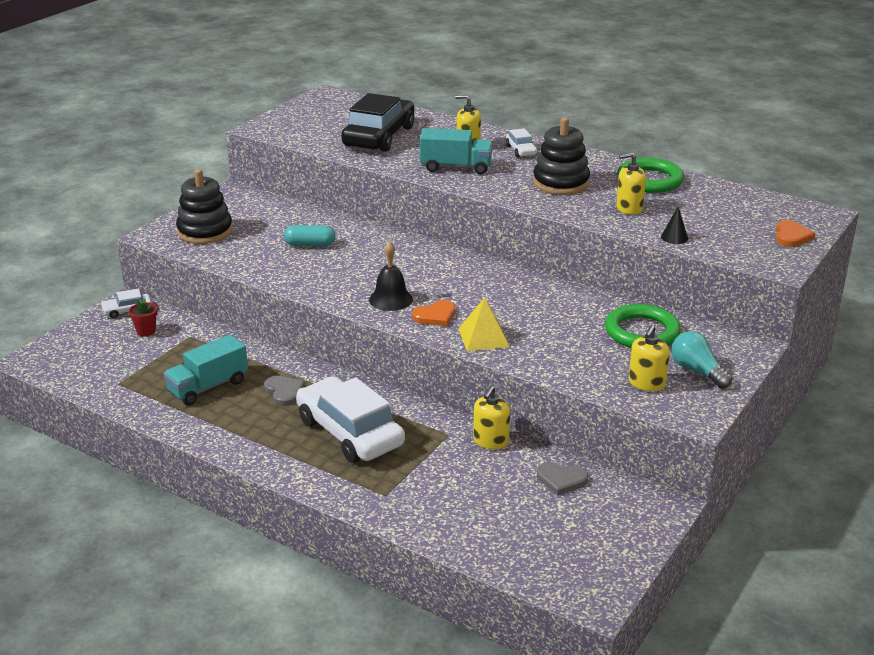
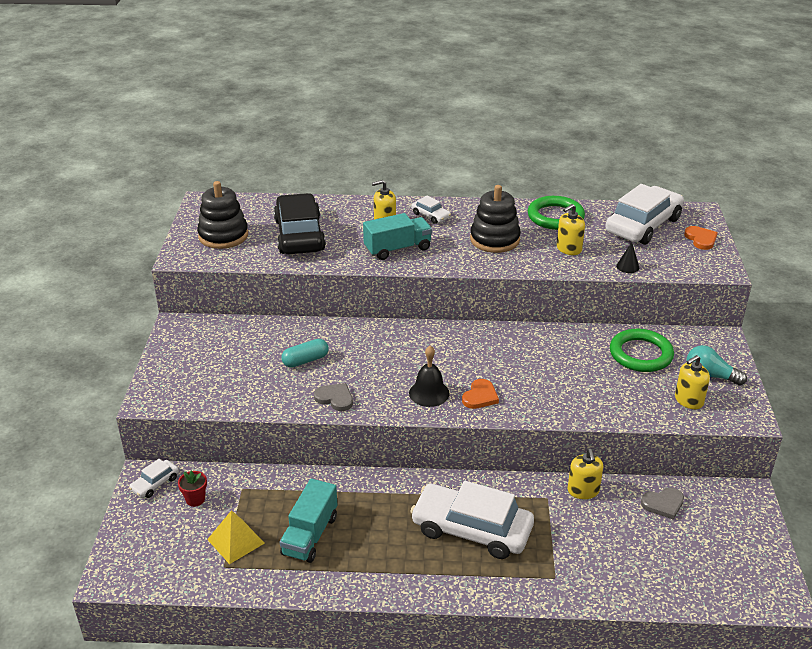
camera: 30 degrees left, 5 degrees up
black stacking toy [176,169,233,244] -> black stacking toy moved to [197,181,248,249]
grey heart [264,376,305,406] -> grey heart moved to [314,383,353,411]
yellow pyramid [458,297,510,351] -> yellow pyramid moved to [207,510,264,564]
yellow soap dispenser [629,325,670,391] -> yellow soap dispenser turned 60 degrees clockwise [675,355,710,409]
none -> white car [605,184,684,245]

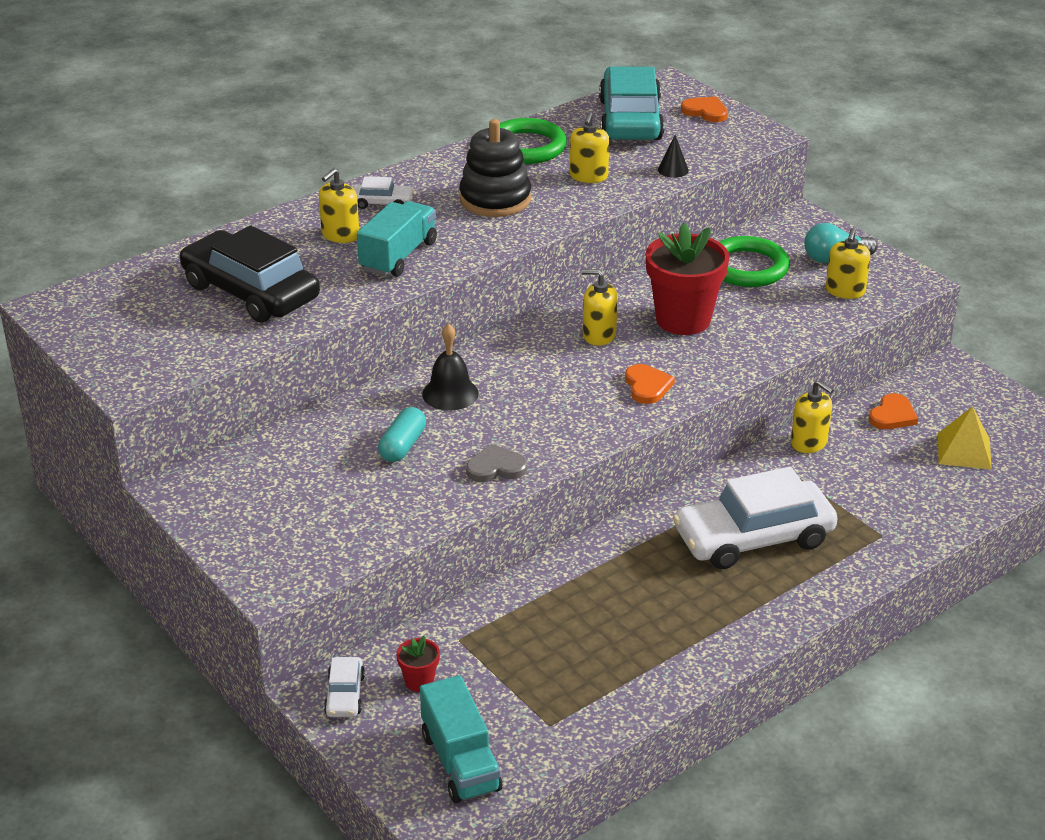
camera: 40 degrees left, 0 degrees up
black stacking toy [197,181,248,249] -> none
yellow pyramid [207,510,264,564] -> yellow pyramid moved to [938,406,992,470]
turquoise truck [280,479,337,563] -> turquoise truck moved to [420,675,502,803]
black bell [409,346,450,407] -> black bell moved to [422,323,479,411]
white car [605,184,684,245] -> turquoise car [599,66,664,140]
grey heart [641,488,684,520] -> orange heart [869,393,918,429]
none -> yellow soap dispenser [582,269,618,346]
none -> red flower pot [646,223,729,335]

